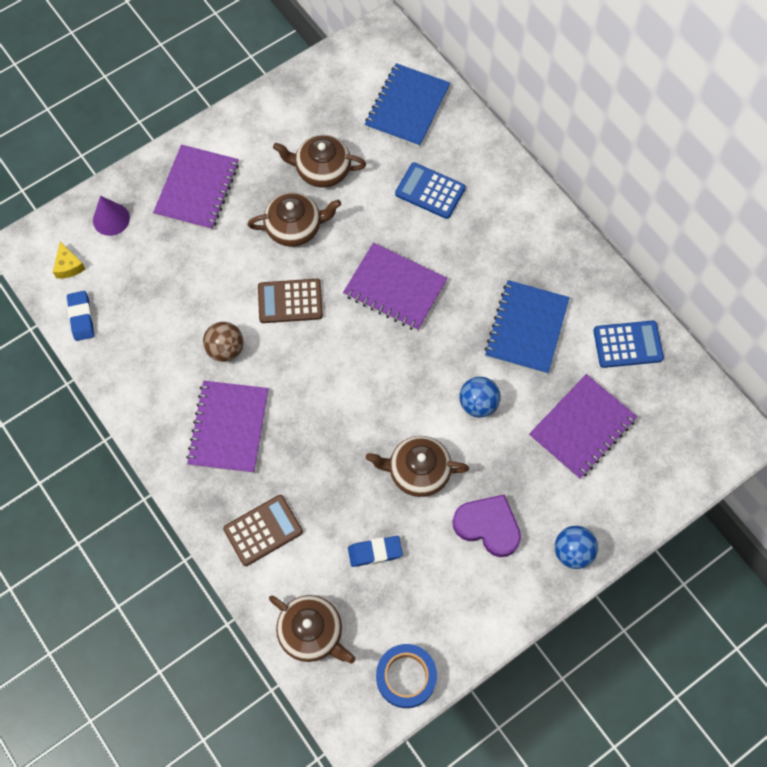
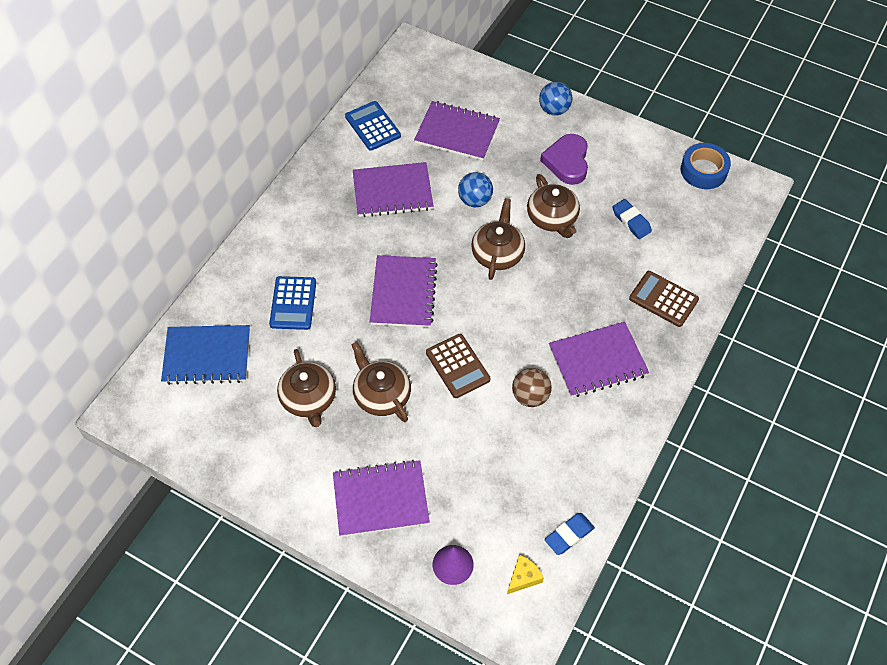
camera: 115 degrees left, 10 degrees down
brown teapot [269,595,355,664] -> brown teapot moved to [471,198,525,280]
blue notebook [485,280,570,374] -> purple notebook [353,162,433,217]

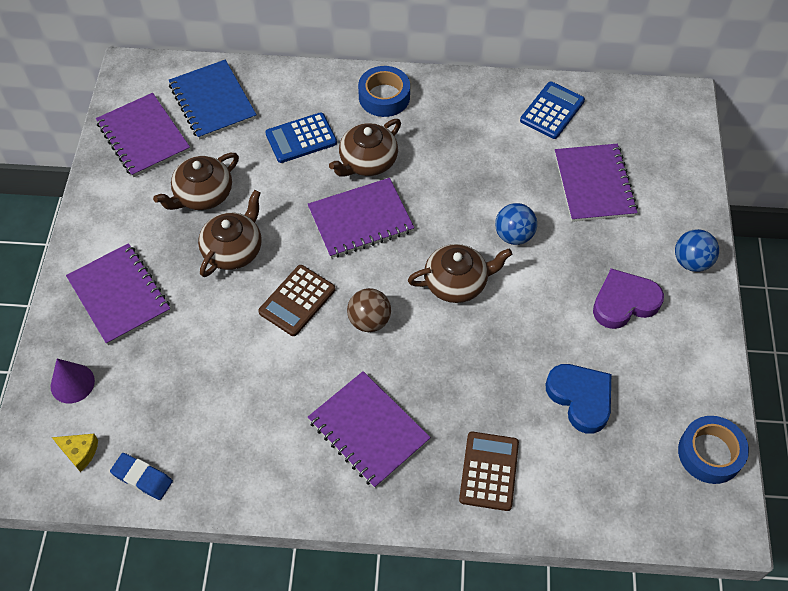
camera: 65 degrees right, 0 degrees up
purple notebook [353,162,433,217] -> purple notebook moved to [96,93,190,178]
brown ball [512,368,552,407] -> brown ball moved to [347,288,391,332]
brown teapot [527,174,580,238] -> brown teapot moved to [329,119,401,177]
blue eraser [612,199,652,239] -> blue heart [546,364,611,434]
none -> blue tape [358,66,410,117]

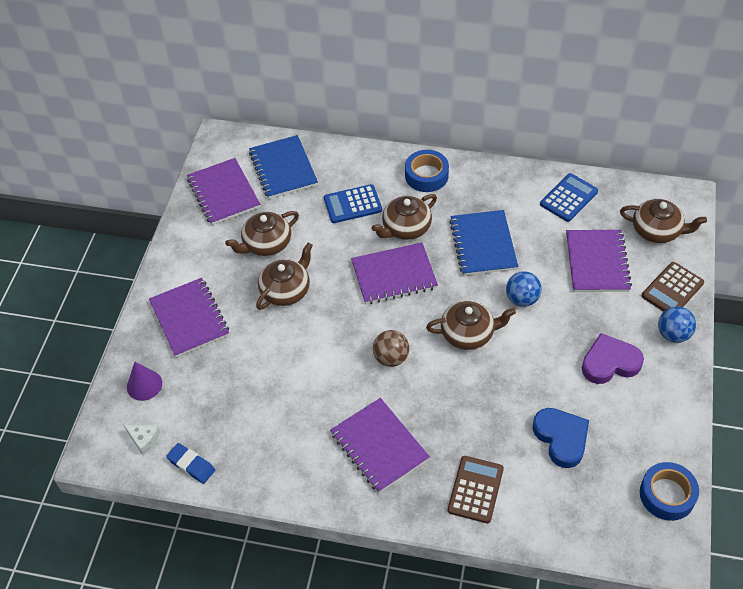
camera: 10 degrees right, 5 degrees down
yellow cheese [52,434,98,472] -> white cheese [124,425,160,455]
brown calculator [258,265,335,336] -> brown calculator moved to [642,262,704,312]
none -> blue notebook [450,210,518,276]
none -> brown teapot [620,199,707,243]

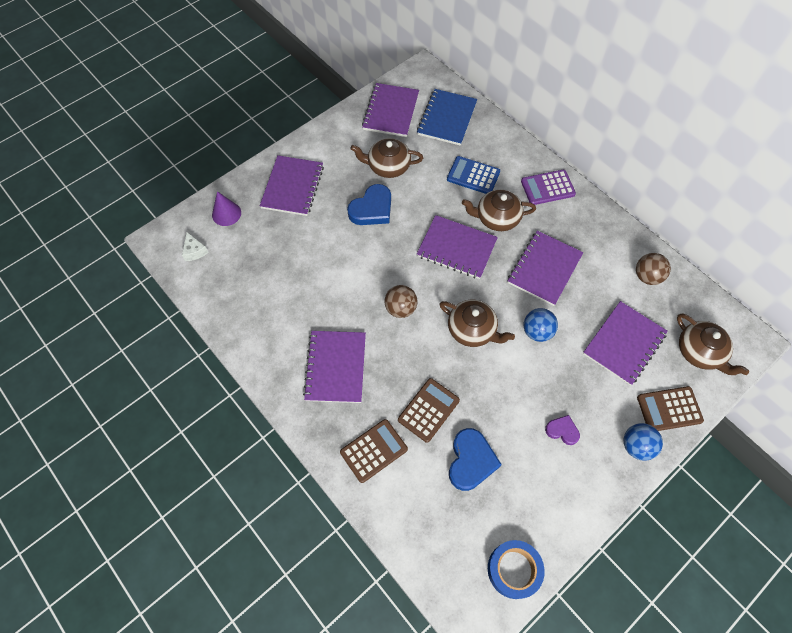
camera: 35 degrees right, 10 degrees up
blue eraser [166,443,215,484] -> none
brown teapot [256,242,313,310] -> blue heart [347,184,391,225]
blue tape [405,150,449,192] -> purple calculator [521,170,576,205]
blue notebook [450,210,518,276] -> purple notebook [507,231,583,306]
blue calculator [540,173,598,222] -> brown ball [636,253,671,285]
purple heart [582,333,644,384] -> purple heart [545,415,580,445], size x0.57
none -> brown calculator [398,378,460,443]

